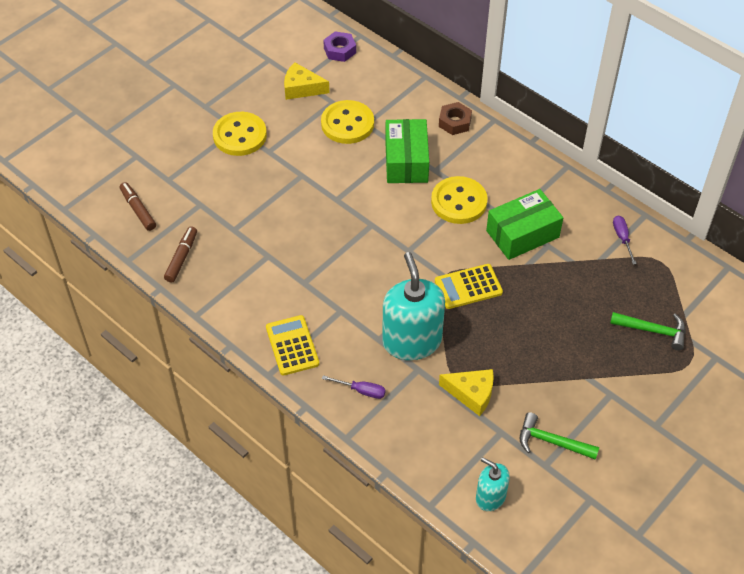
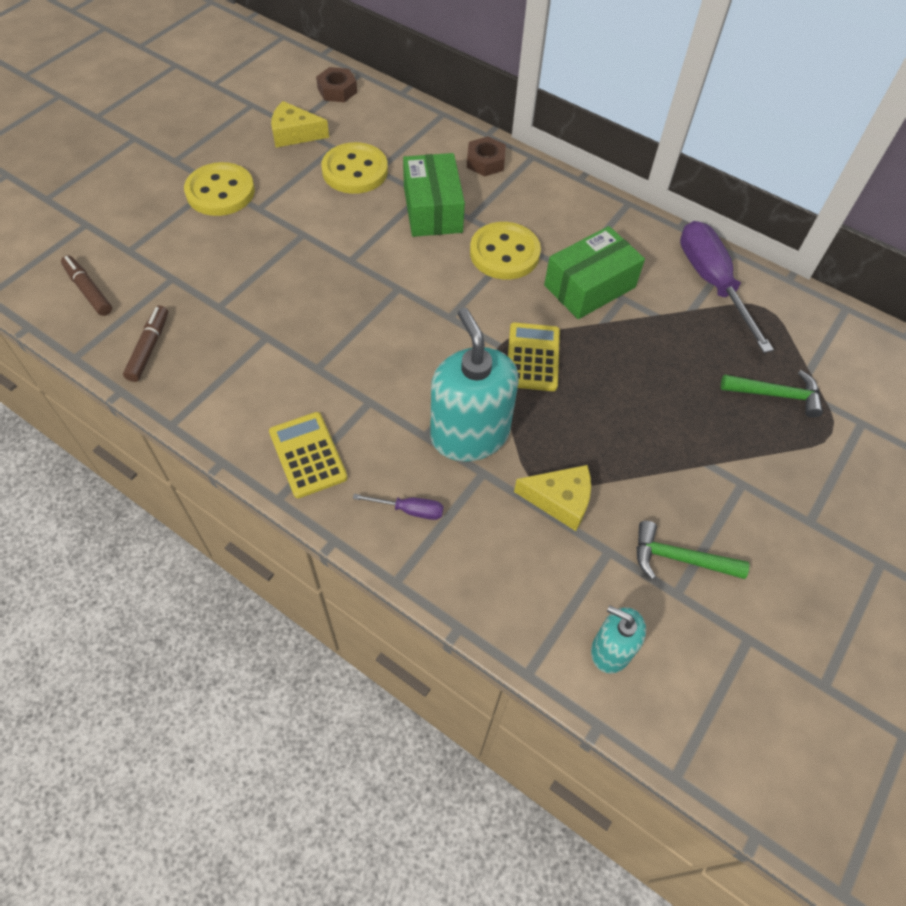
camera: 10 degrees left, 5 degrees up
purple nut [323,31,356,62] -> brown nut [316,67,357,102]
yellow calculator [435,264,503,309] -> yellow calculator turned 120 degrees clockwise [508,322,560,391]
purple screwdriver [613,216,637,264] -> purple screwdriver [680,221,774,353], size x2.22

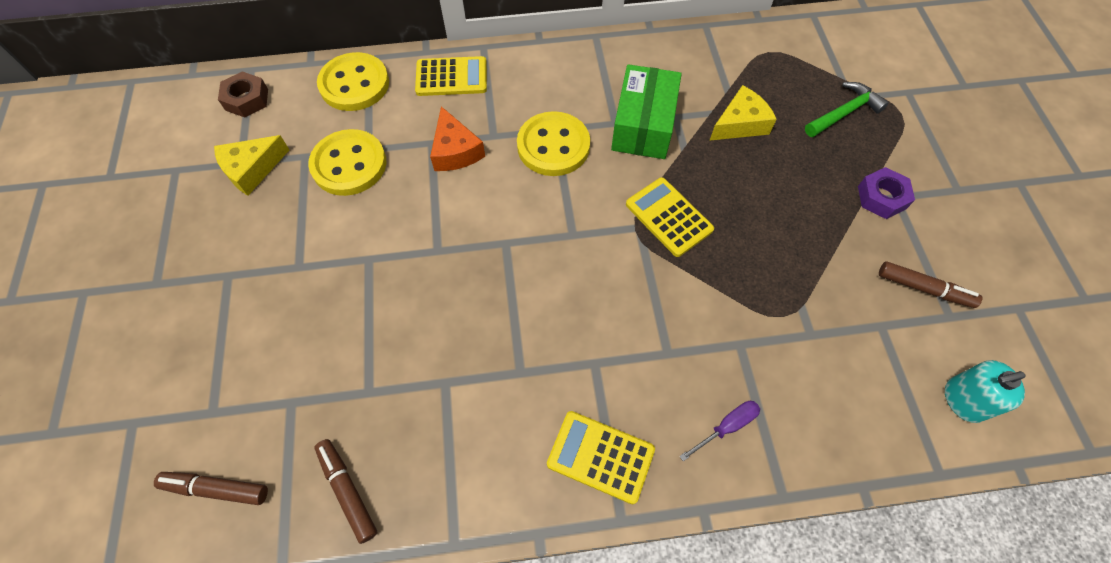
camera: 40 degrees left, 5 degrees up
yellow button [184,162,255,216] -> yellow button moved to [317,52,389,111]
green box [403,153,465,237] -> orange cheese [430,106,485,171]
turquoise soap dispenser [430,308,519,462] -> none
brown nut [467,136,506,177] -> yellow calculator [415,56,487,96]
yellow cheese [514,465,591,531] -> yellow cheese moved to [709,85,777,141]
green hammer [636,521,750,579] -> brown marker [879,261,982,308]
purple screwdriver [680,221,774,353] -> none
none -> purple nut [858,167,915,219]

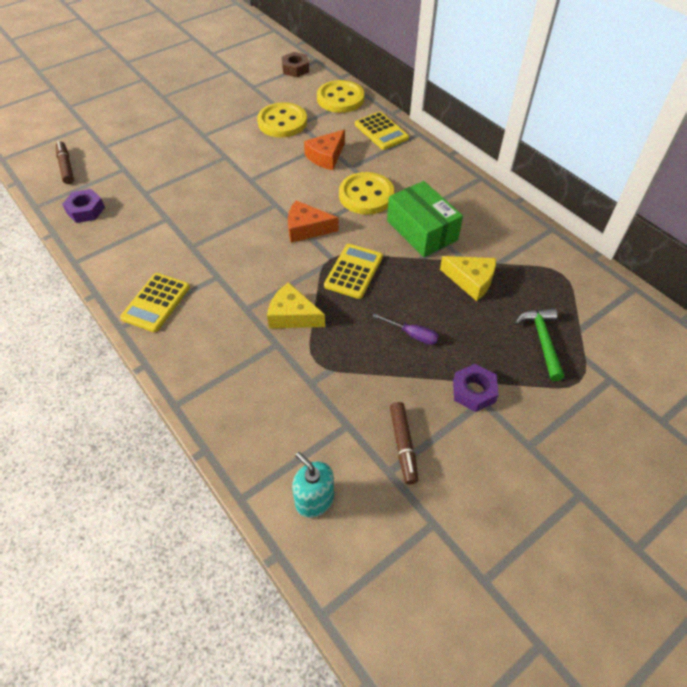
camera: 60 degrees right, 10 degrees down
yellow cheese [214,135,289,196] -> yellow cheese moved to [267,282,325,328]
brown marker [314,439,377,544] -> purple nut [62,189,105,223]
yellow calculator [547,411,655,504] -> yellow calculator turned 150 degrees counterclockwise [120,273,190,332]
green box [611,64,682,159] -> green box turned 75 degrees clockwise [387,181,463,257]
purple screwdriver [679,401,760,461] -> purple screwdriver moved to [373,313,439,345]
green hammer [805,82,889,137] -> green hammer turned 120 degrees counterclockwise [515,308,564,381]
none -> orange cheese [288,201,339,243]

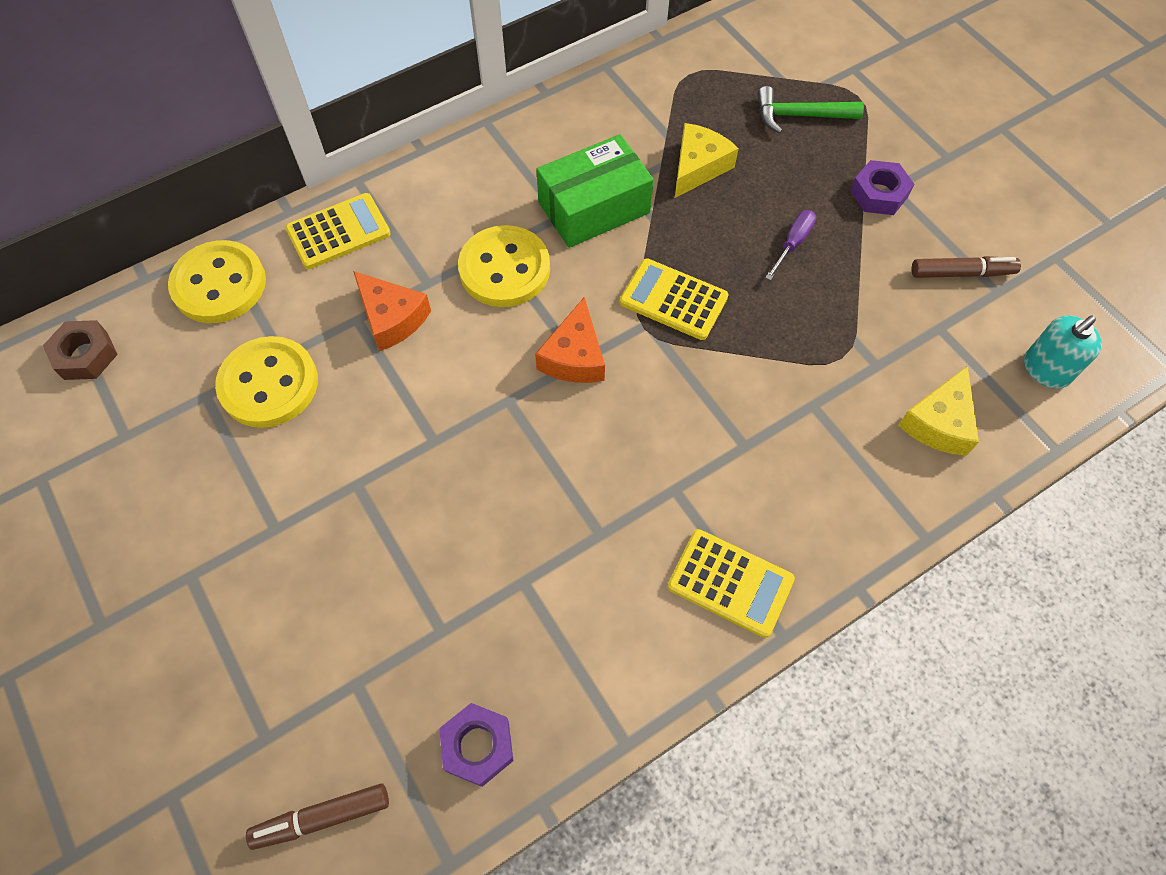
camera: 85 degrees left, 10 degrees up
yellow cheese [267,282,325,328] -> yellow cheese moved to [898,366,979,456]

